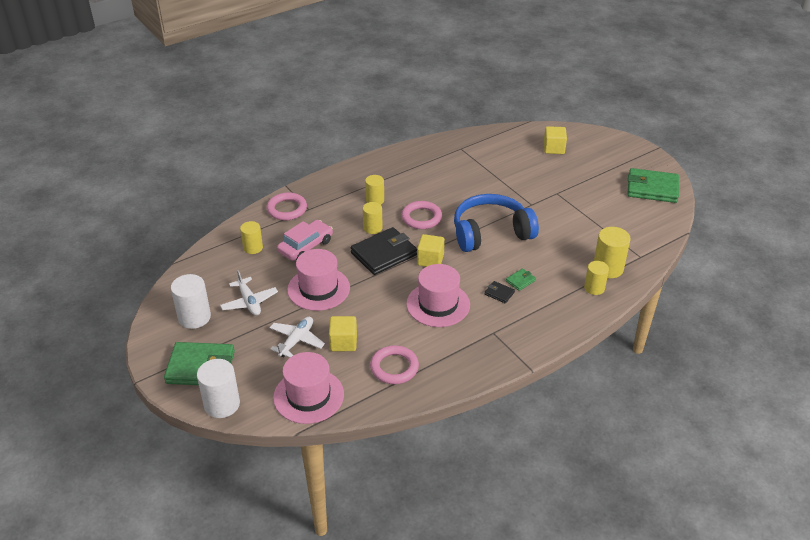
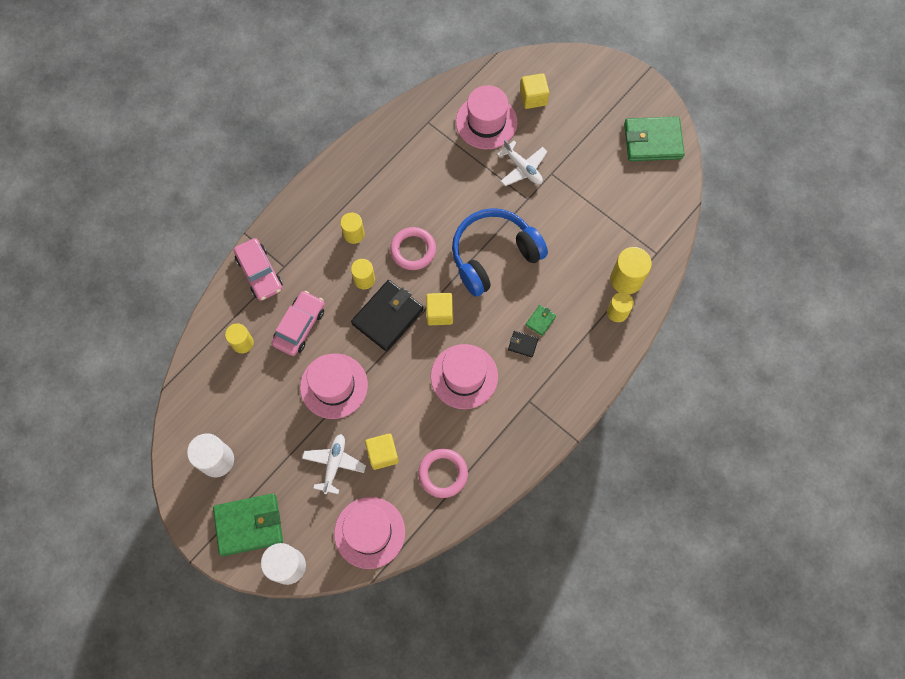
camera: 15 degrees left, 30 degrees up
white plane [220,270,278,316] -> white plane moved to [497,139,547,186]
pink ring [266,192,307,220] -> pink car [234,238,283,301]
none -> pink hat [456,85,517,149]

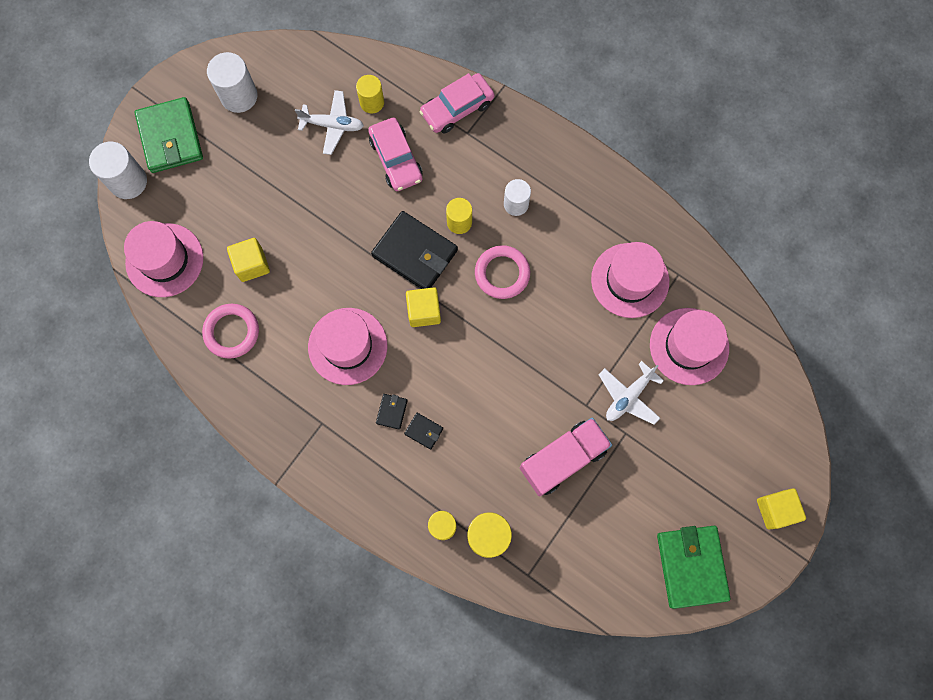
camera: 85 degrees right, 5 degrees up
pink car [271,291,325,356] -> pink car turned 45 degrees clockwise [368,118,423,191]
pink hat [300,354,368,419] -> pink hat moved to [591,242,669,318]
white plane [302,434,366,494] -> white plane moved to [295,90,364,155]
yellow cylinder [340,213,365,244] -> white cylinder [504,179,531,216]
blue headphones [452,208,548,297] -> none
yellow cube [520,73,549,109] -> yellow cube moved to [757,488,806,529]
green wallet [526,305,556,336] -> black wallet [404,413,443,450]
none -> pink truck [520,417,612,497]

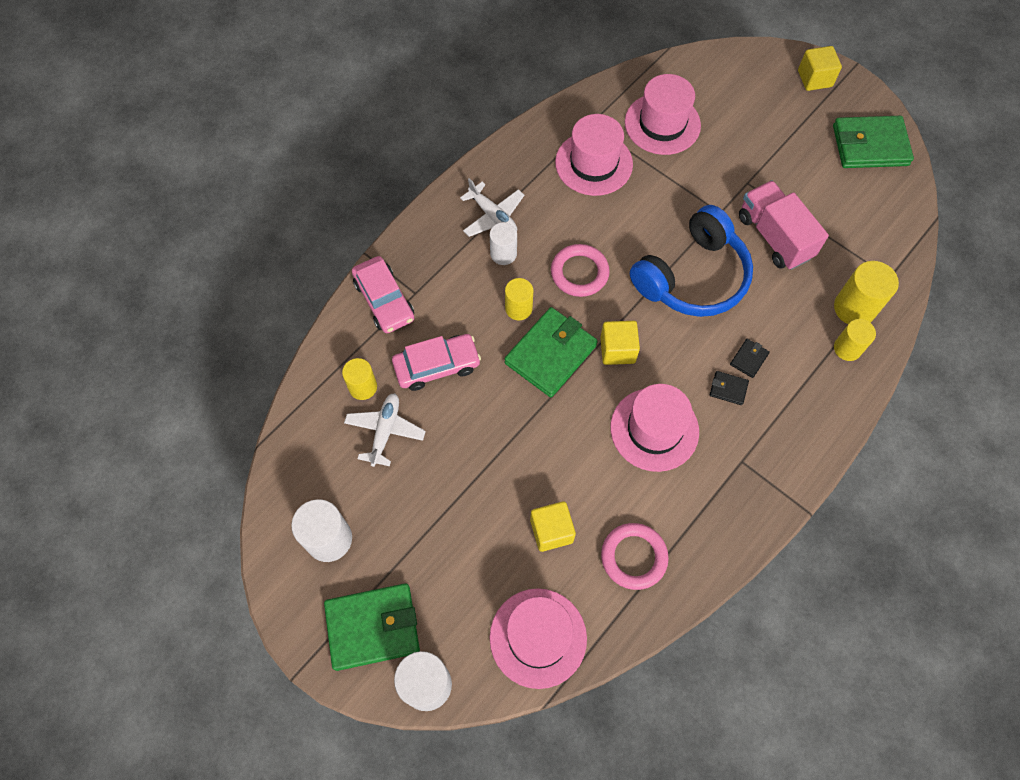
camera: 85 degrees left, 10 degrees down
black wallet [371,211,458,289] -> green wallet [504,307,598,397]
white plane [599,361,664,425] -> white plane moved to [460,178,524,237]
none -> blue headphones [630,205,753,317]

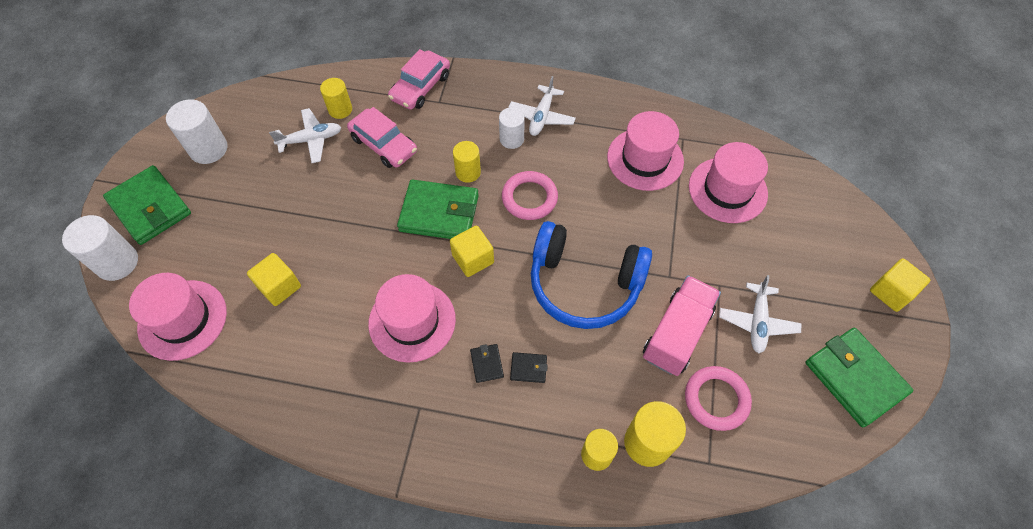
camera: 60 degrees right, 5 degrees down
pink ring [601,523,669,590] -> pink ring moved to [685,366,752,431]
none -> white plane [719,275,801,353]

